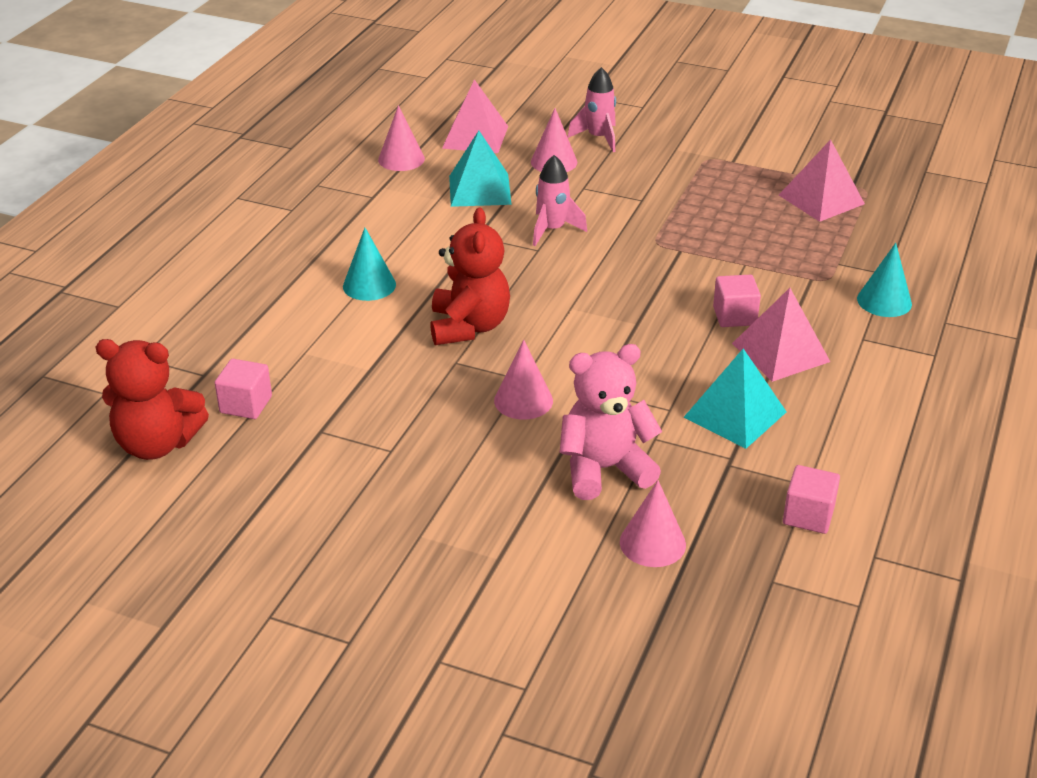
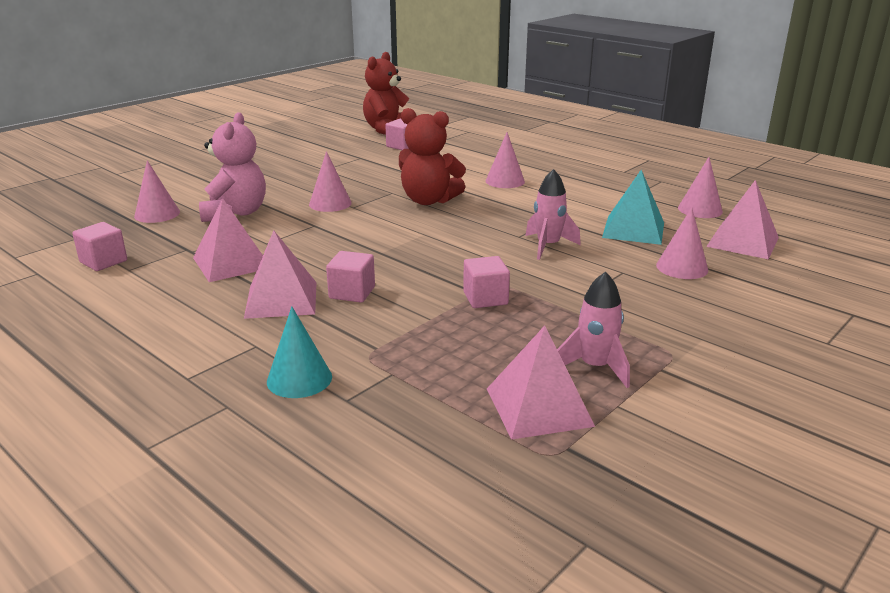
camera: 110 degrees right, 10 degrees down
turquoise cone [343,228,396,301] -> pink cone [486,132,525,188]
pink rocket [568,67,616,152] -> pink rocket moved to [557,271,630,388]
turquoise pyramid [683,348,786,449] -> pink pyramid [193,198,263,282]
none -> pink cube [463,256,510,308]

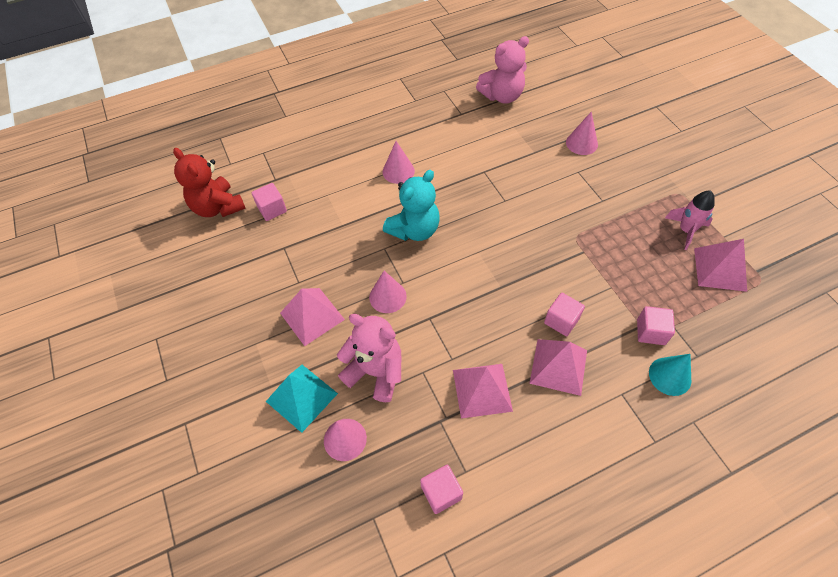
camera: 65 degrees left, 30 degrees up
red teddy bear [399,108,466,205] -> turquoise teddy bear [383,170,440,241]
pink cube [463,256,510,308] -> pink cube moved to [637,306,675,345]
pink rocket [525,169,581,260] -> none
turquoise pyramid [602,170,664,245] -> turquoise pyramid moved to [266,365,338,433]
pink cone [678,157,723,218] -> pink teddy bear [476,36,529,104]
pink pyramid [706,180,779,259] -> pink pyramid moved to [280,288,345,346]

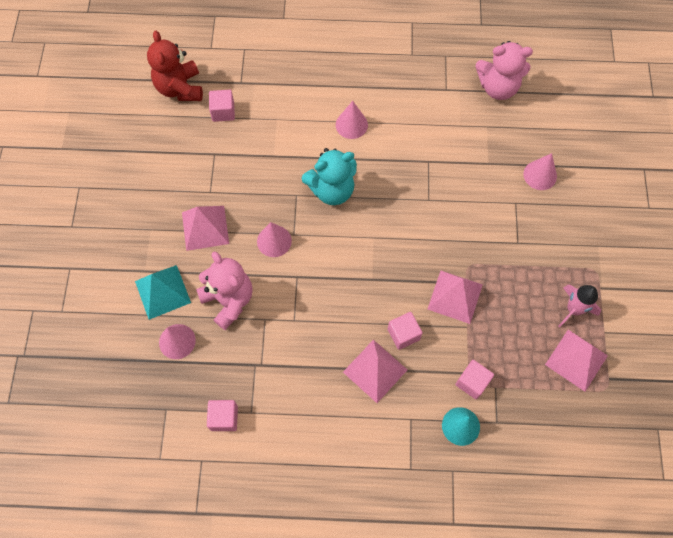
camera: 25 degrees right, 10 degrees up
pink pyramid [453,364,513,418] -> pink pyramid moved to [428,271,483,324]

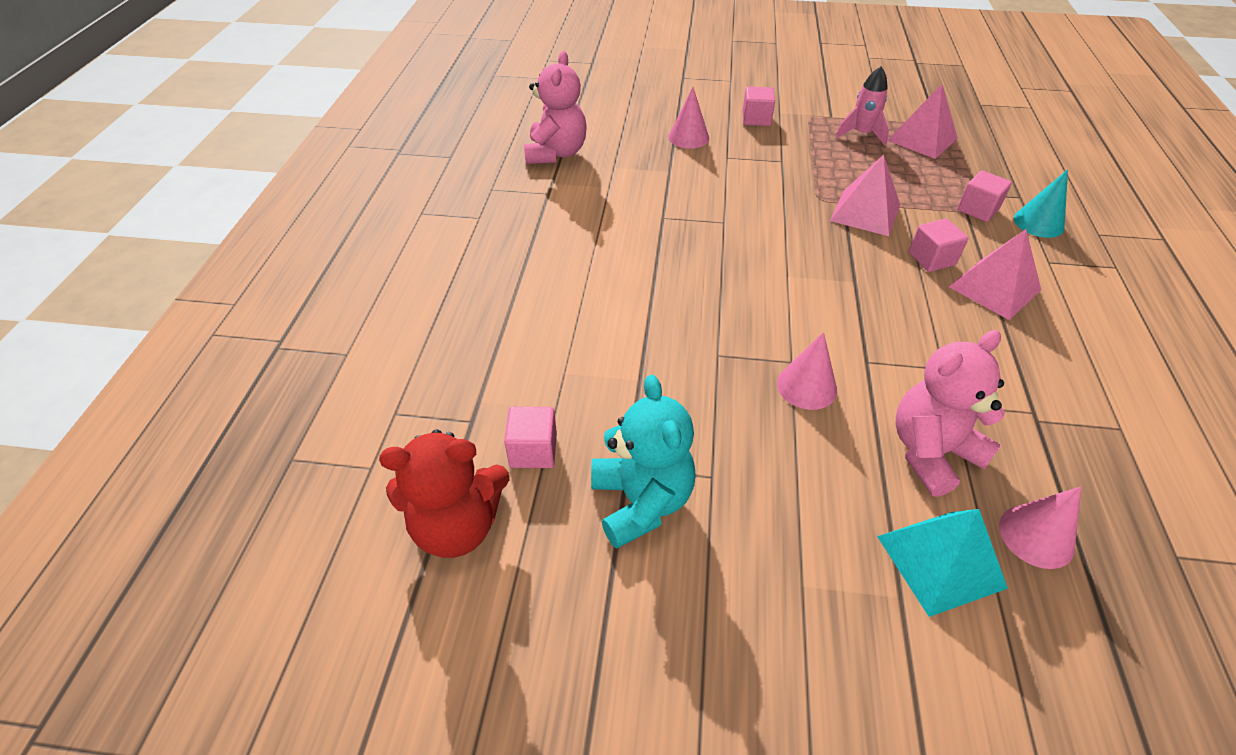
camera: 85 degrees left, 20 degrees down
pink pyramid [182,206,229,251] -> none
pink cube [207,400,238,431] -> pink cube moved to [742,86,775,126]
turquoise teddy bear [301,148,357,205] -> turquoise teddy bear moved to [591,375,696,549]
pink cone [336,101,368,139] -> none

